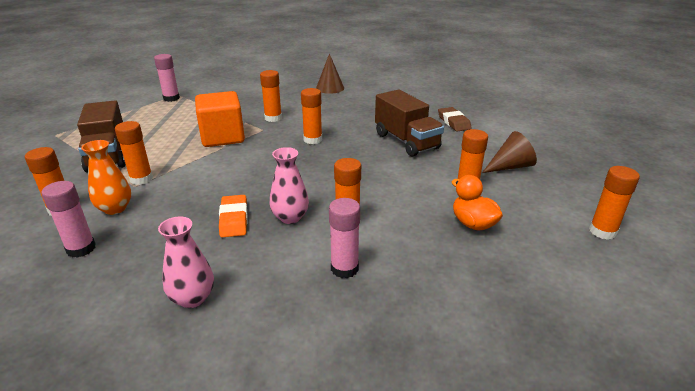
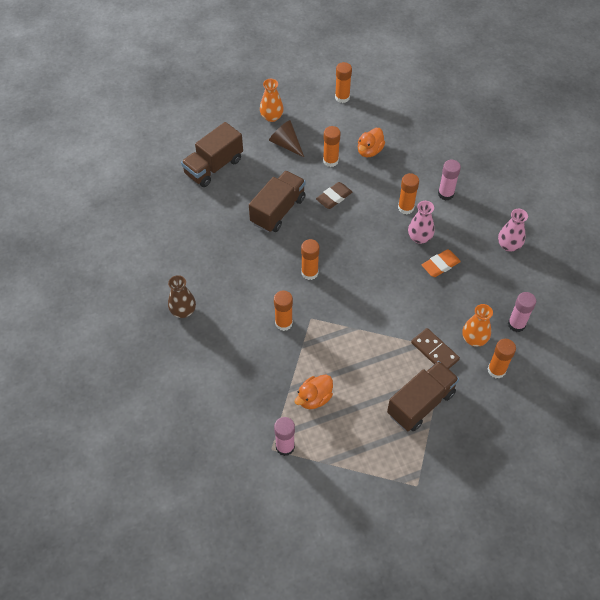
camera: 115 degrees left, 25 degrees up
orange glue stick [115,121,153,185] -> brown domino [411,328,460,369]
orange cube [195,91,245,147] -> none
brown cone [316,53,344,94] -> brown vase [168,275,196,318]
brown eraser [438,107,472,131] -> brown eraser moved to [316,182,352,209]
none -> brown truck [181,122,243,187]
none -> orange vase [260,79,284,122]
none -> orange duck [295,375,333,409]

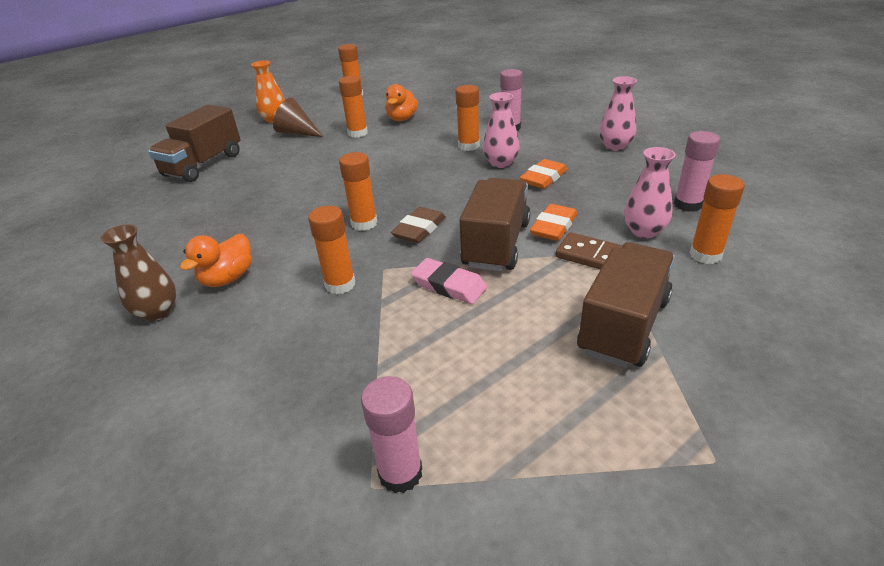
camera: 15 degrees left, 20 degrees down
brown truck [249,170,306,232] -> brown truck moved to [460,178,530,271]
orange duck [295,375,333,409] -> orange duck moved to [180,234,252,287]
brown eraser [316,182,352,209] -> brown eraser moved to [391,207,446,243]
orange vase [462,304,493,347] -> pink vase [624,147,676,238]
none -> pink eraser [411,258,487,304]
none -> orange eraser [530,204,577,241]

